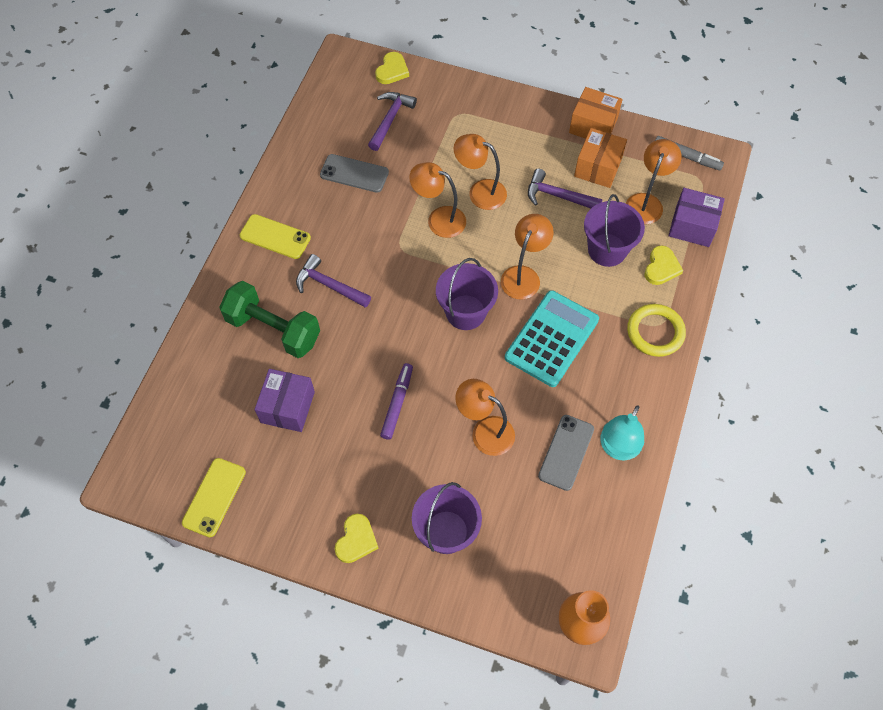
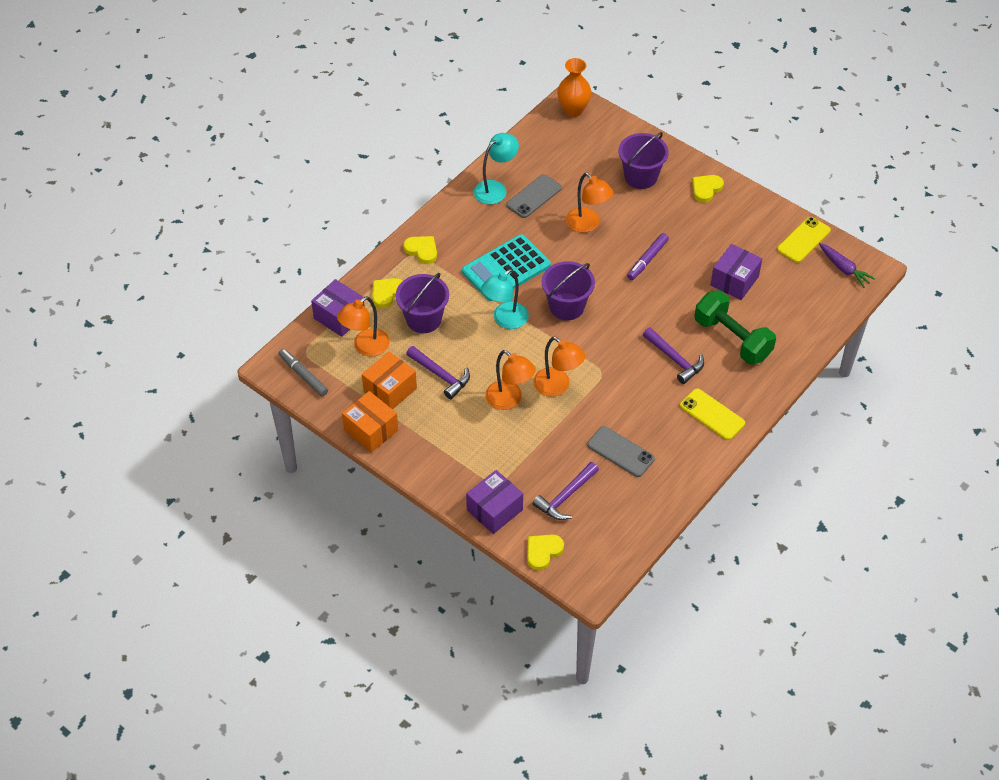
camera: 160 degrees left, 10 degrees down
orange lamp [501,214,554,299] -> turquoise lamp [481,269,529,329]
yellow ring [627,304,686,357] -> yellow heart [403,236,437,264]
none -> purple box [466,470,523,534]
none -> purple carrot [819,243,875,288]

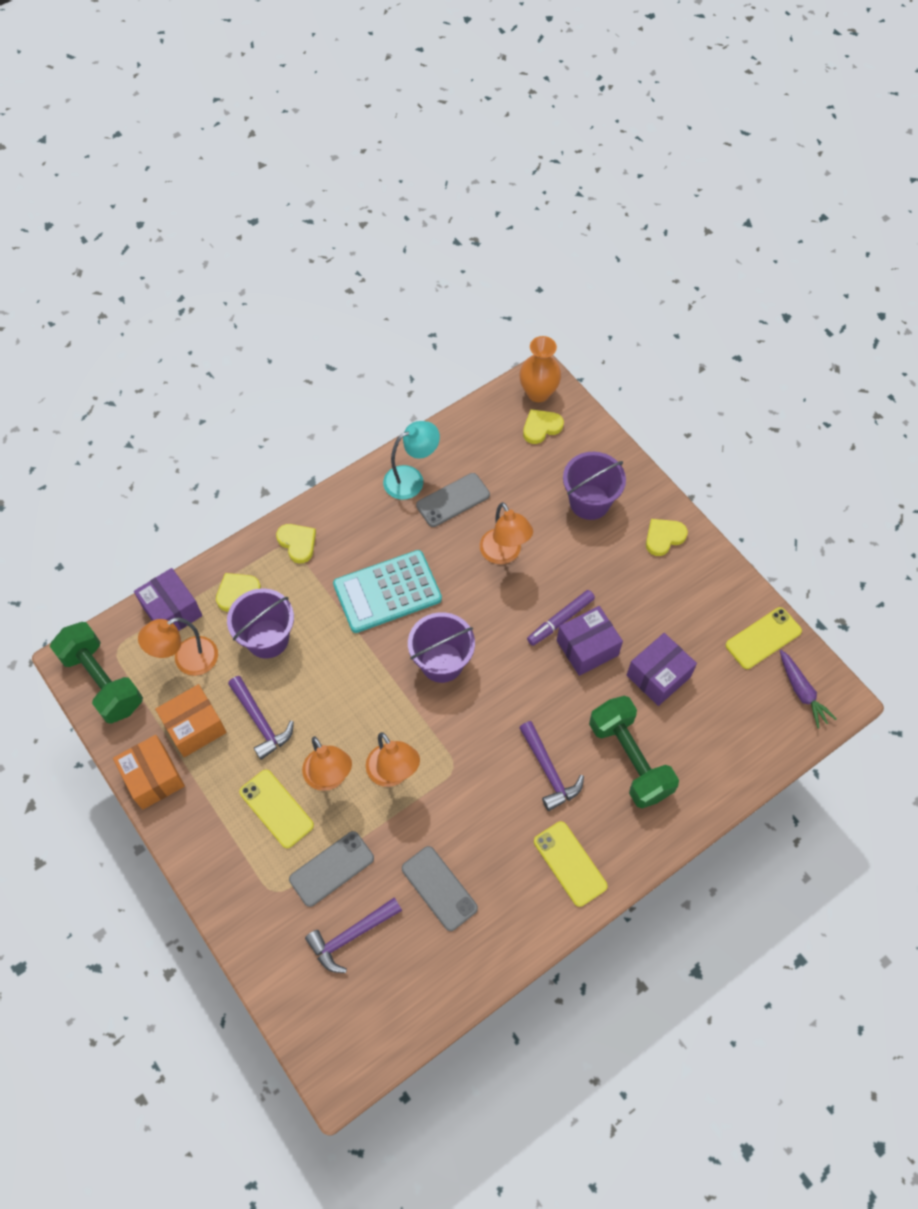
camera: 15 degrees right, 10 degrees up
grey marker [278,349,328,396] -> green dumbbell [50,622,143,724]
purple box [466,470,523,534] -> purple box moved to [557,606,623,676]
turquoise lamp [481,269,529,329] -> none
yellow heart [527,534,564,570] -> yellow heart moved to [523,409,564,444]
none -> yellow phone [239,769,314,848]
none -> grey phone [289,831,374,907]

